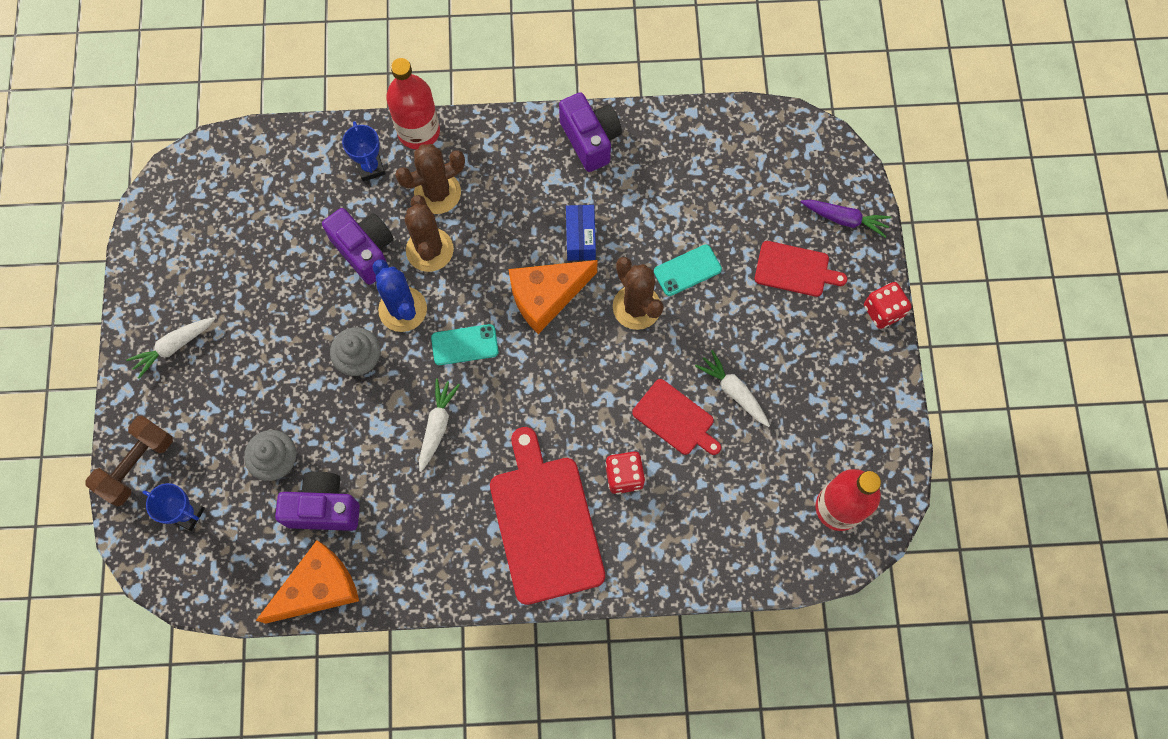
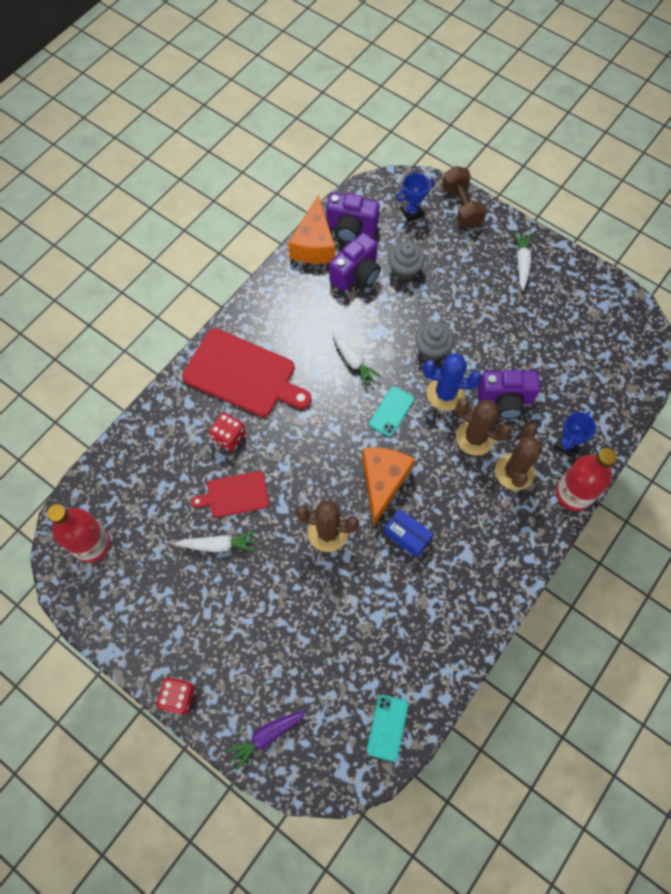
camera: 130 degrees right, 5 degrees down
blue trophy [342,121,386,182] -> blue trophy turned 75 degrees counterclockwise [553,411,596,458]
purple camera [559,92,622,172] -> purple camera moved to [326,193,380,243]
turquoise phone [654,244,722,296] -> turquoise phone moved to [367,695,408,762]
red cutting board [755,241,847,297] -> none

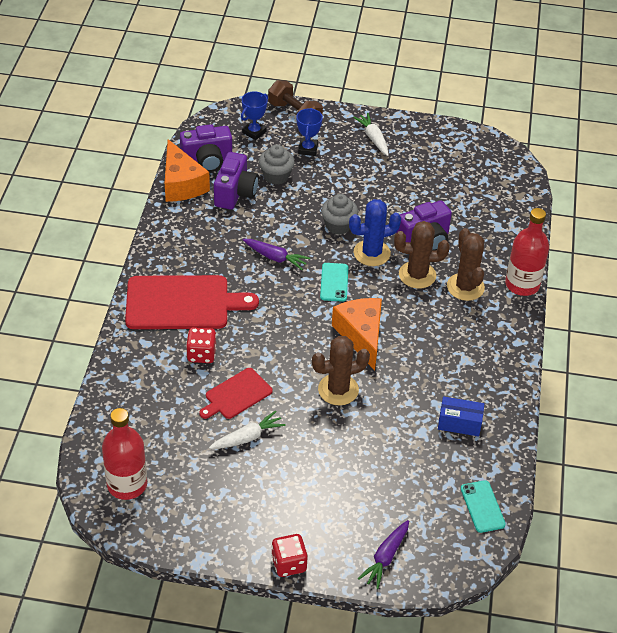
camera: 30 degrees left, 20 degrees down
white carrot [331,329,382,387] -> purple carrot [243,239,310,270]
blue box [384,509,434,558] -> blue box moved to [438,396,484,437]
blue trophy [553,411,596,458] -> blue trophy moved to [296,108,323,156]

